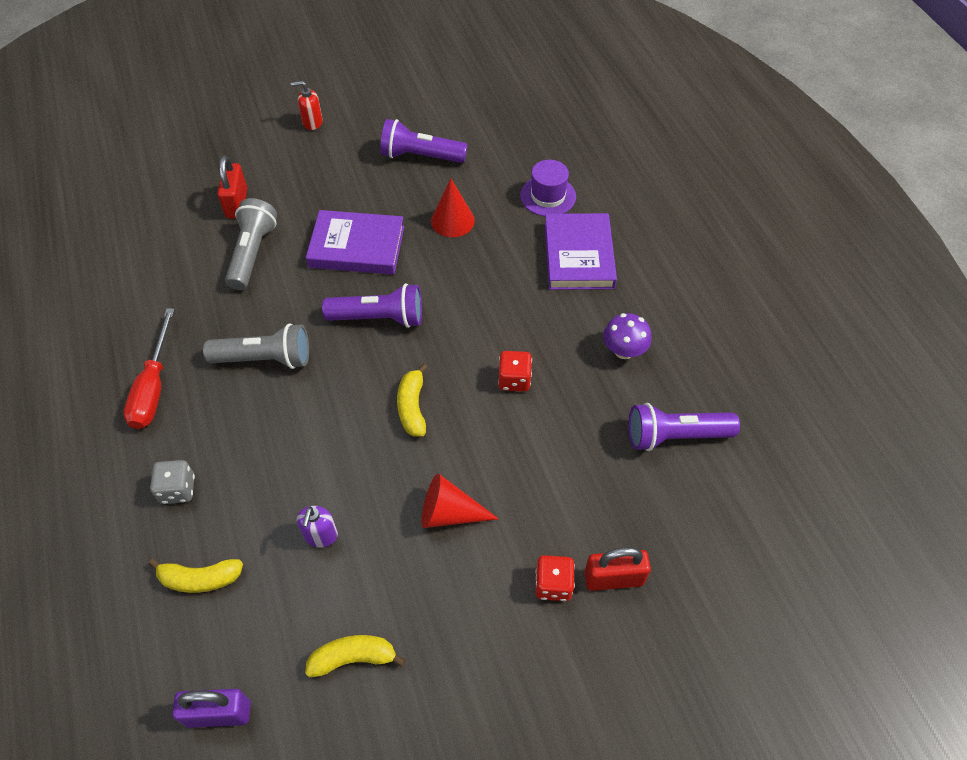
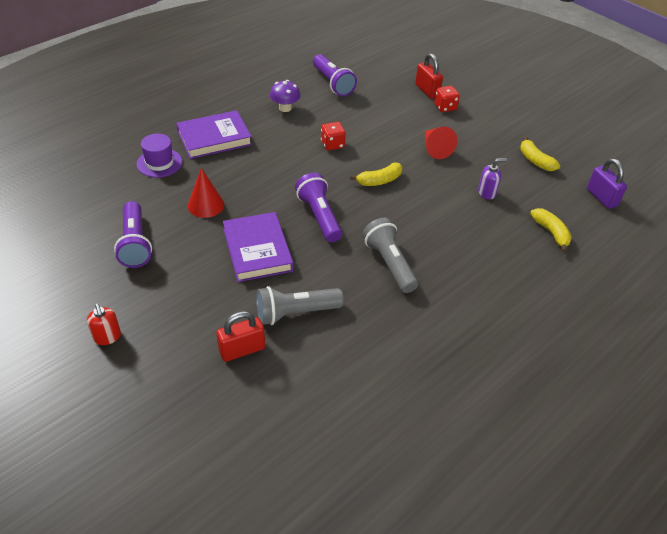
camera: 115 degrees left, 10 degrees down
red screwdriver [124,308,175,429] -> none
grey dice [150,460,195,504] -> none

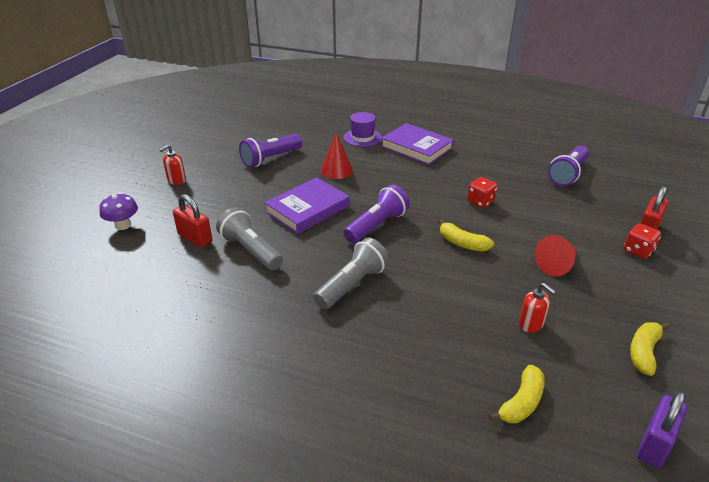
camera: 65 degrees right, 10 degrees down
purple mushroom [270,80,300,112] -> purple mushroom moved to [99,192,138,230]
purple soap dispenser [478,158,507,199] -> red soap dispenser [519,283,556,333]

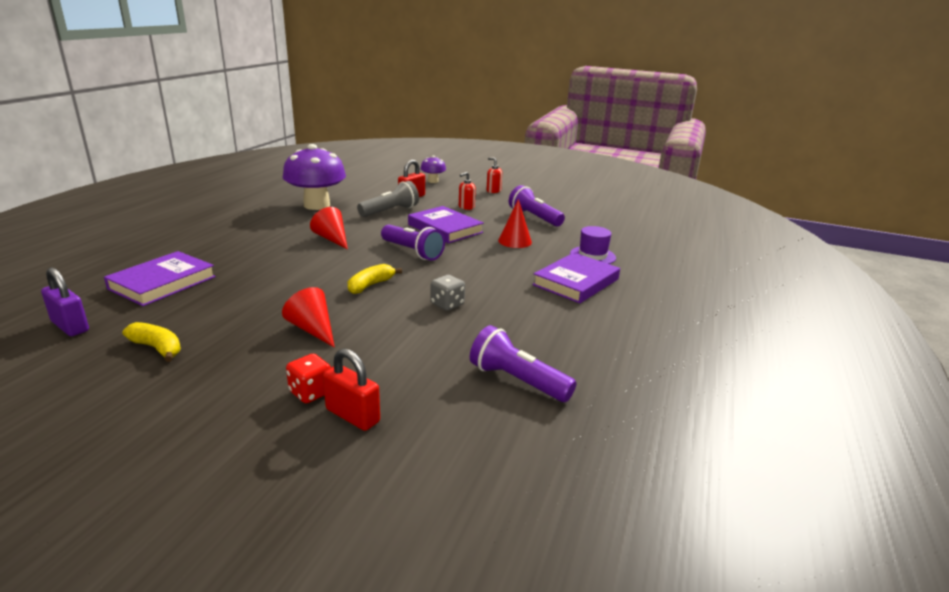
camera: 90 degrees right, 10 degrees down
grey flashlight [314,238,389,309] -> red cone [310,207,348,250]
red dice [467,177,498,208] -> grey dice [430,275,465,311]
yellow banana [489,365,545,423] -> purple book [104,251,216,306]
red soap dispenser [519,283,556,333] -> red soap dispenser moved to [459,172,476,210]
none -> purple mushroom [283,144,346,210]

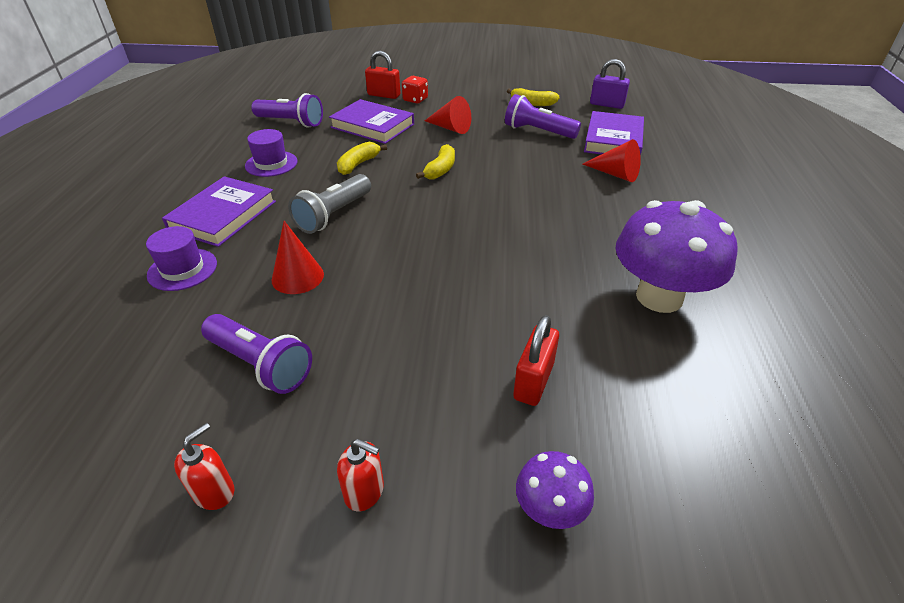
camera: 165 degrees right, 15 degrees up
red cone [310,207,348,250] -> red cone moved to [583,139,641,182]
grey flashlight [357,181,419,217] -> grey flashlight moved to [288,174,371,234]
purple flashlight [381,224,445,261] -> purple flashlight moved to [505,94,581,139]
purple book [408,206,484,243] -> purple book moved to [329,99,414,144]
grey dice [430,275,465,311] -> yellow banana [337,142,387,175]
red soap dispenser [459,172,476,210] -> red soap dispenser moved to [174,423,234,510]
none -> purple hat [245,129,298,177]

